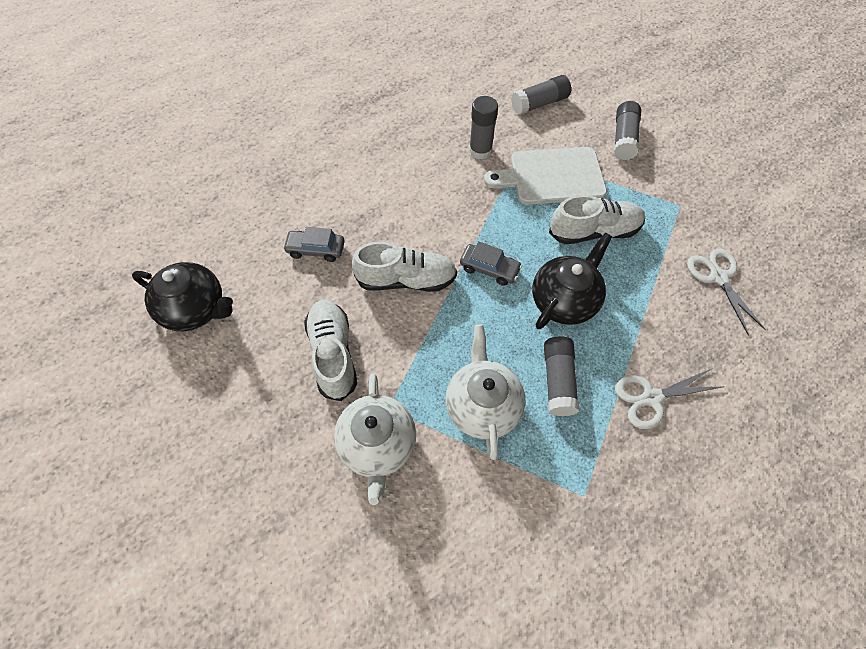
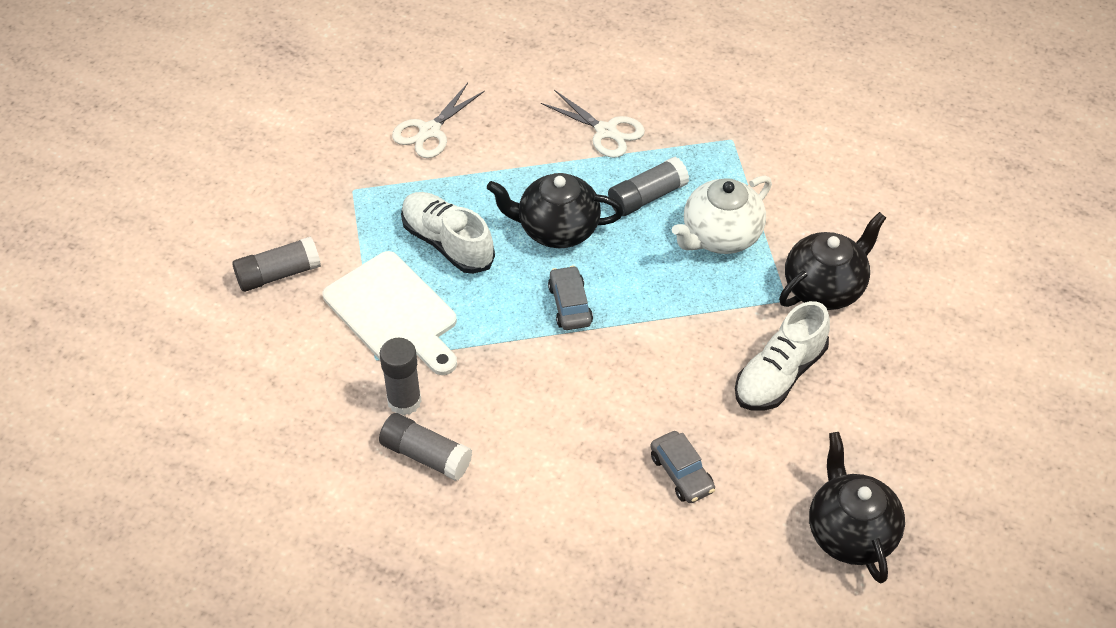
camera: 125 degrees left, 10 degrees down
white teapot [334,373,416,505] -> black teapot [779,212,886,310]
white shoe [351,242,457,292] -> none
grey glue stick [511,75,571,115] -> grey glue stick moved to [379,413,472,481]

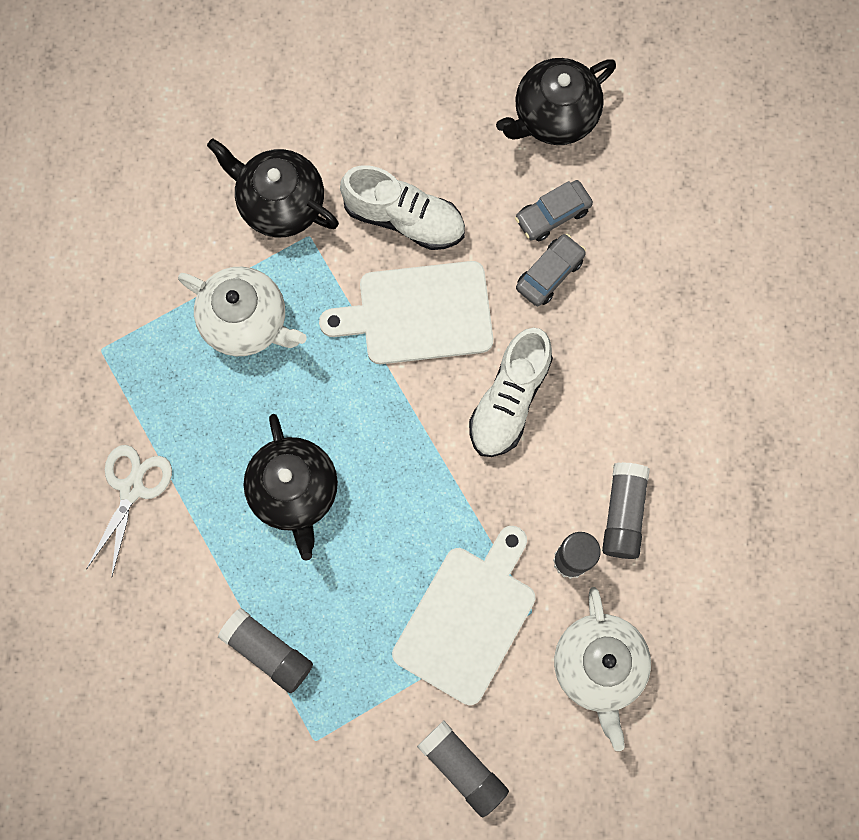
camera: 110 degrees left, 25 degrees up
white scissors [392,83,485,158] -> none
white shoe [401,192,495,274] -> white shoe moved to [469,328,553,457]
grey car [548,266,593,330] -> grey car moved to [515,180,593,241]
grey glue stick [608,156,689,216] -> grey glue stick moved to [218,608,313,693]
none -> white cutting board [319,261,493,364]
none -> white teapot [554,587,651,751]

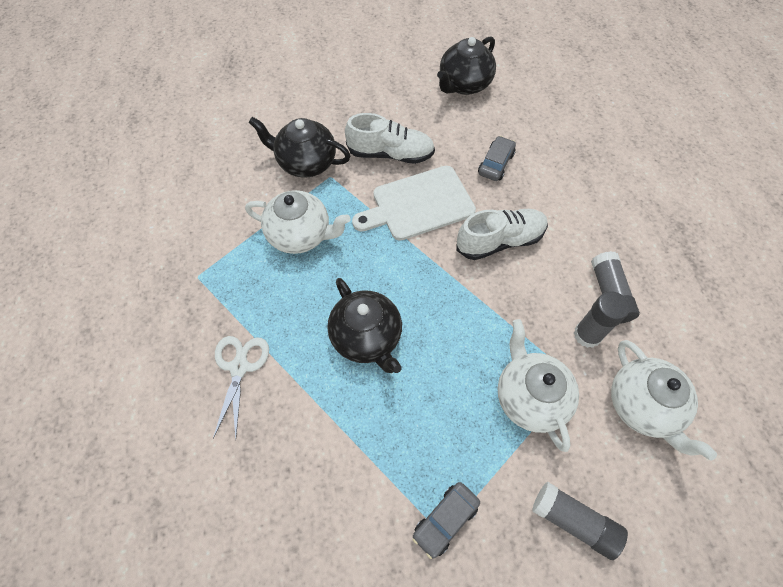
camera: 15 degrees left, 15 degrees down
grey glue stick [218,608,313,693] -> none
white cutting board [392,526,535,705] -> white teapot [497,319,579,452]
white shoe [469,328,553,457] -> white shoe turned 120 degrees counterclockwise [456,209,548,260]
grey car [515,180,593,241] -> grey car moved to [413,482,480,559]

